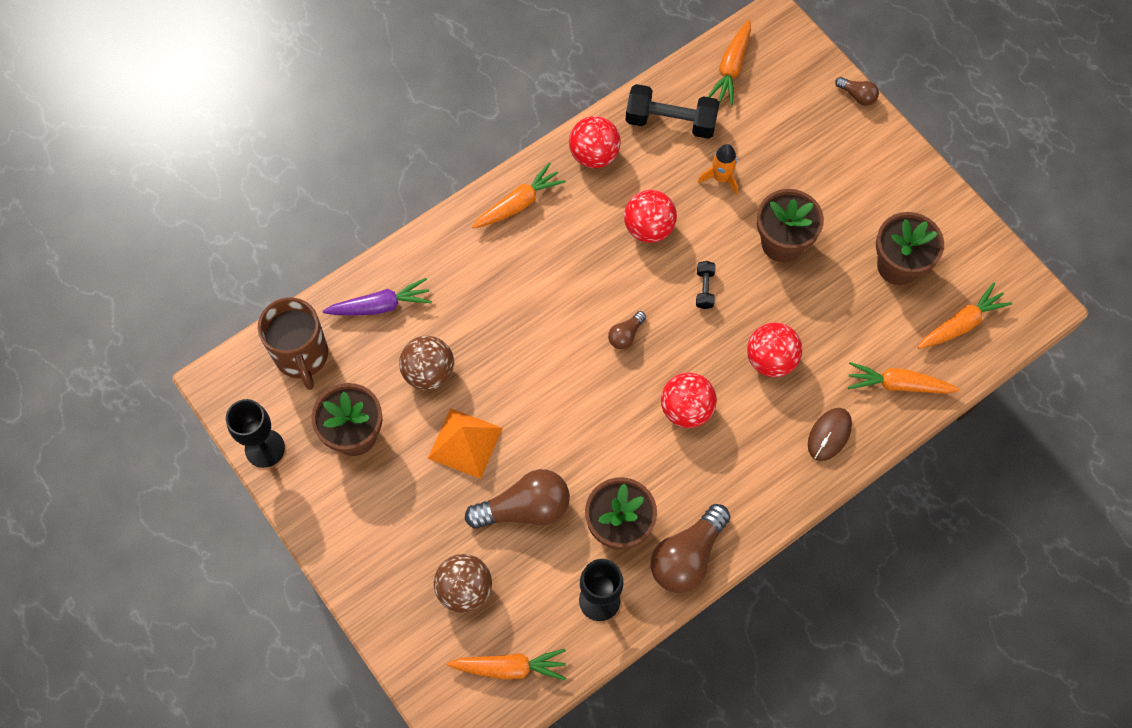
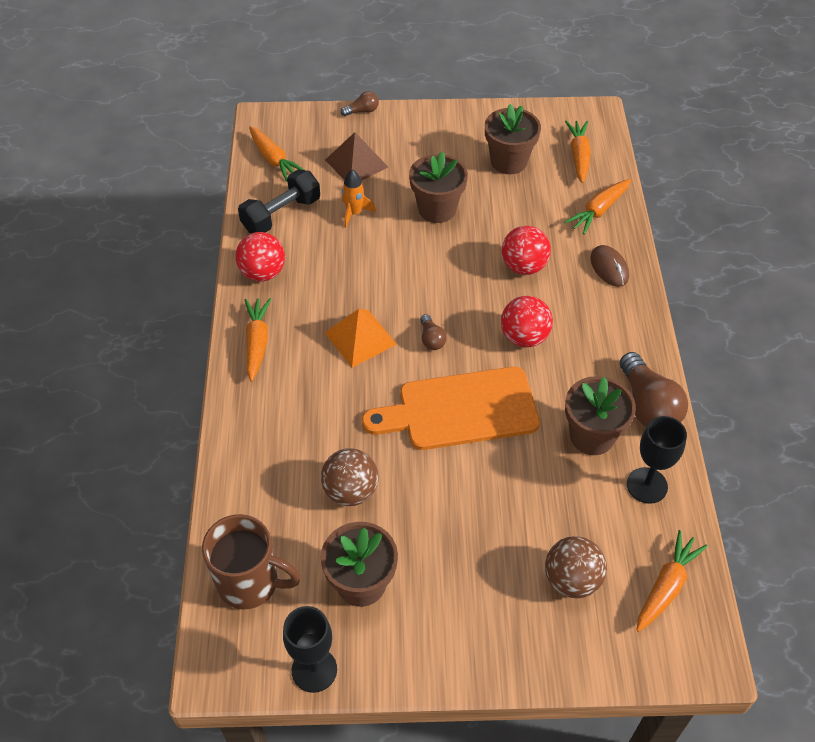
camera: 55 degrees left, 15 degrees down
purple carrot [323,278,432,316] -> none
orange pyramid [428,408,503,479] -> orange pyramid moved to [324,309,397,368]
brown light bulb [465,469,570,529] -> none
red ball [624,190,677,243] -> none
black dumbbell [696,261,715,309] -> none
none -> brown pyramid [325,132,388,180]
none -> orange cutting board [362,367,540,450]

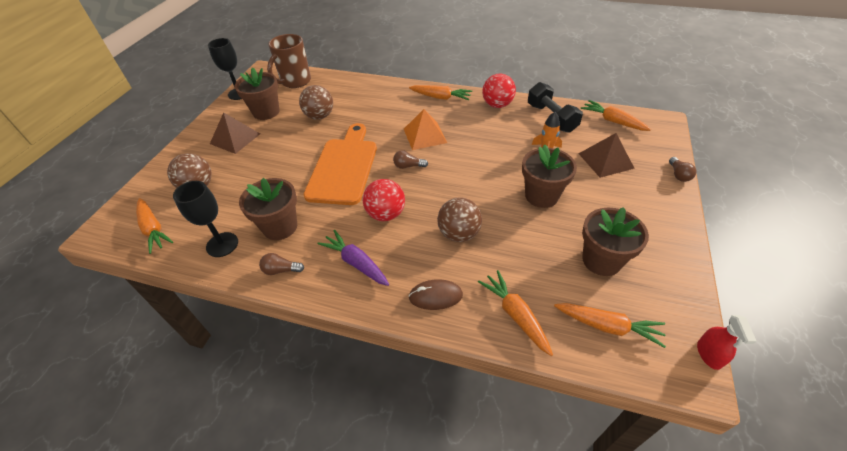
camera: 110 degrees right, 5 degrees down
orange carrot [249,126,304,182] -> orange carrot turned 60 degrees clockwise [581,100,651,131]
red ball [502,226,551,275] -> brown ball [437,198,482,242]
brown light bulb [620,352,688,427] -> brown light bulb [259,253,304,275], size x0.49
none -> brown pyramid [210,112,260,154]
none -> purple carrot [317,230,389,286]
none -> red spray bottle [697,315,756,370]

